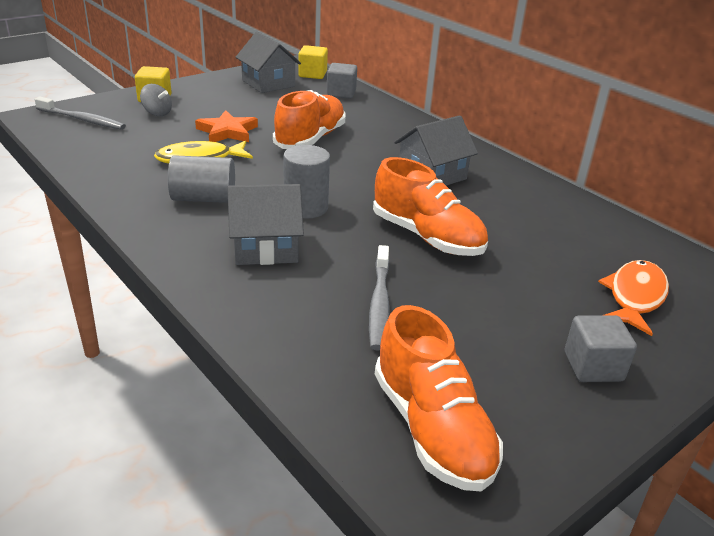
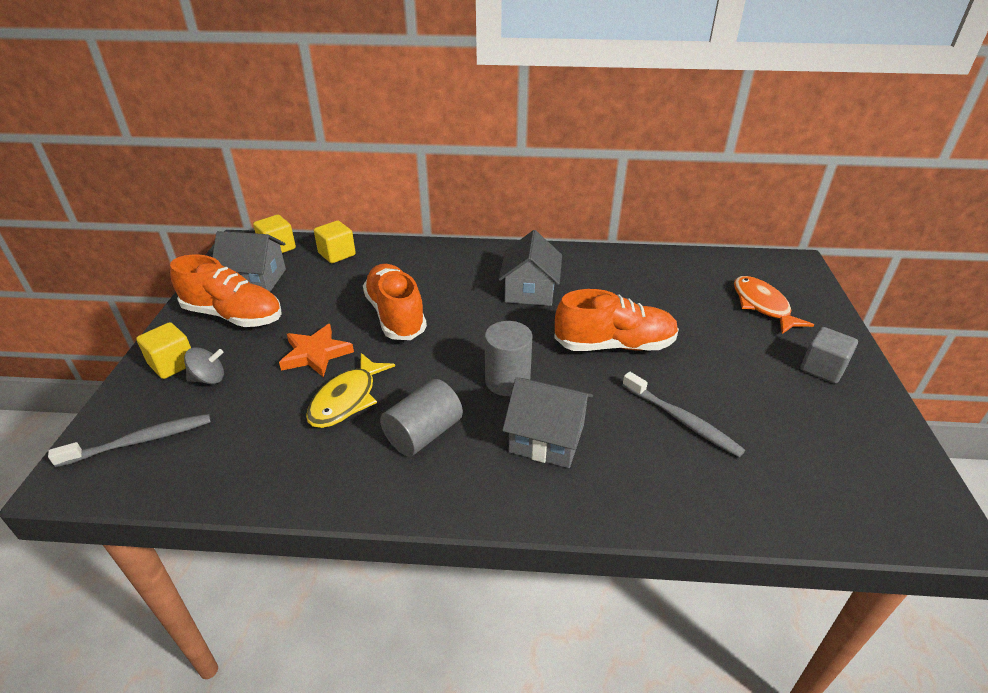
camera: 45 degrees left, 5 degrees up
grey house [227,184,304,265] -> grey house turned 75 degrees clockwise [502,377,593,468]
grey cube [326,63,357,99] -> yellow cube [314,220,356,263]
orange shoe [375,305,503,491] -> orange shoe moved to [170,255,282,327]

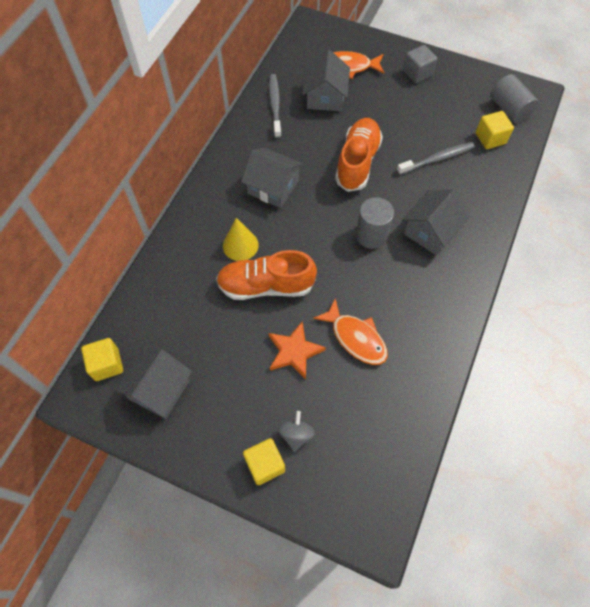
camera: 70 degrees left, 25 degrees up
grey toothbrush [48,414,211,467] -> grey toothbrush moved to [269,74,282,138]
orange shoe [170,255,282,327] -> none
yellow fish [306,353,395,428] -> orange fish [313,298,388,365]
yellow cube [314,220,356,263] -> yellow cube moved to [476,111,514,149]
grey cylinder [380,379,463,456] -> grey cylinder moved to [490,74,539,123]
none -> yellow cone [223,218,259,261]
none -> grey house [302,50,350,111]

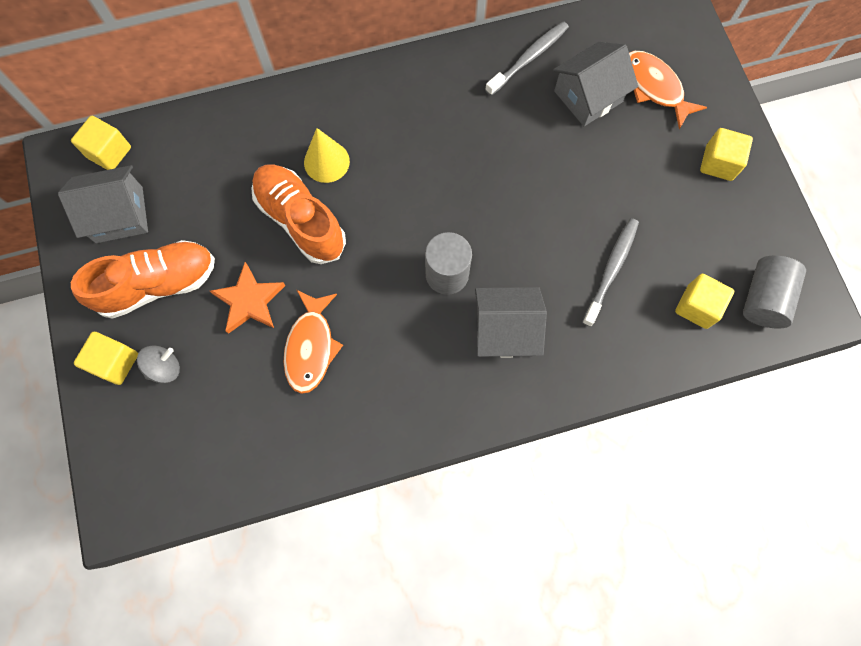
camera: 50 degrees right, 10 degrees up
grey house [241,148,303,208] -> none
orange shoe [335,118,383,192] -> orange shoe moved to [71,240,215,319]
grey toothbrush [397,142,475,175] -> grey toothbrush turned 90 degrees counterclockwise [582,218,639,327]
grey cube [403,45,438,83] -> yellow cube [700,128,753,181]

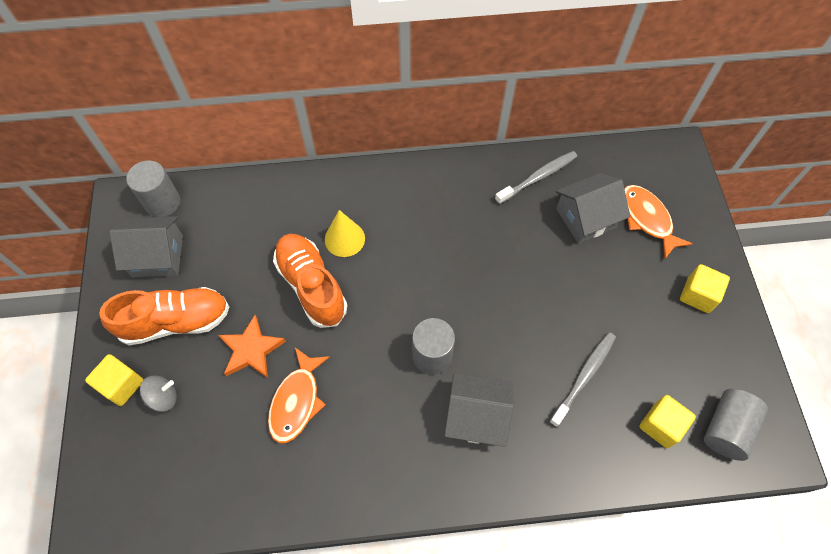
camera: 10 degrees right, 10 degrees down
yellow cube [71,116,131,170] -> grey cylinder [126,161,180,217]

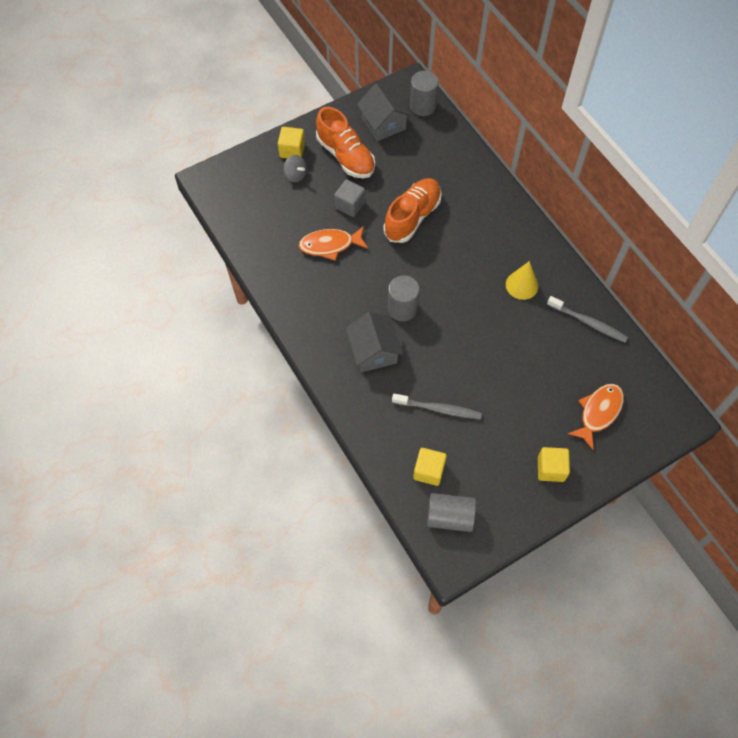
camera: 65 degrees right, 0 degrees up
orange star [219,315,286,378] -> grey cube [334,179,365,217]
yellow cone [325,210,365,257] -> yellow cone moved to [506,261,538,300]
grey house [556,173,630,243] -> none

